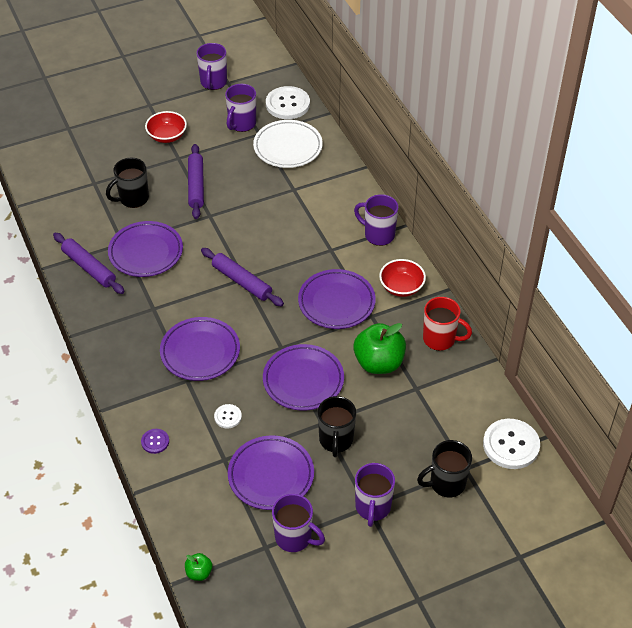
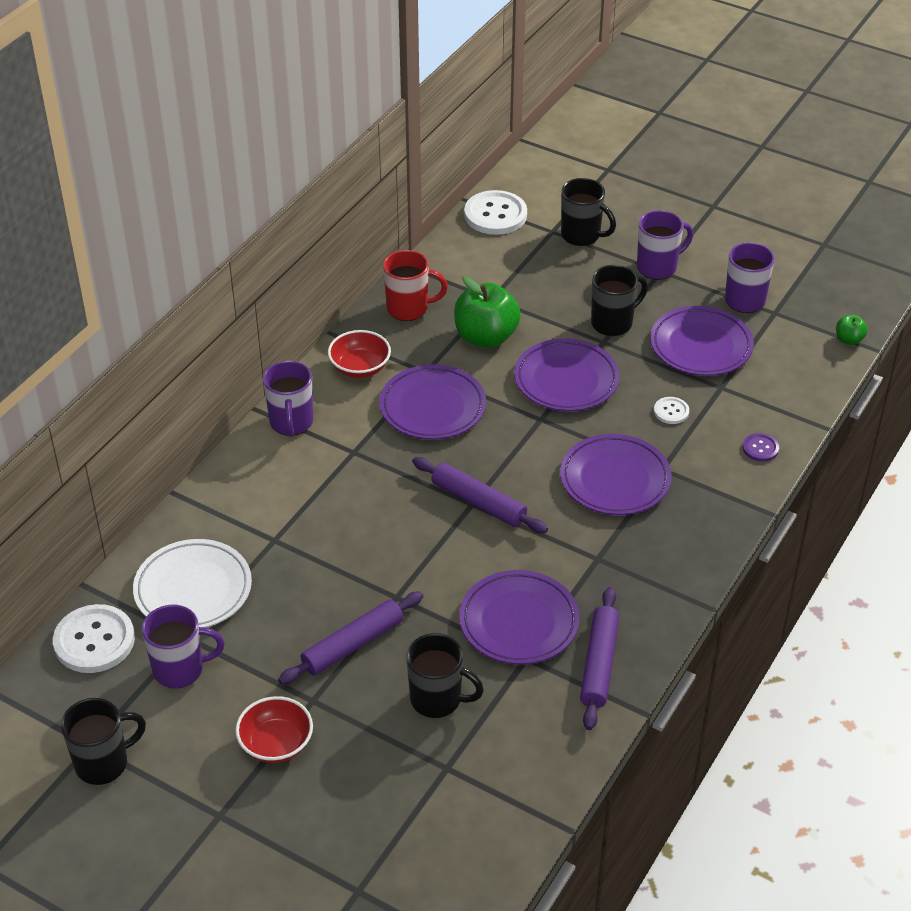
camera: 125 degrees left, 5 degrees down
purple mug [196,43,227,90] -> black mug [61,698,146,785]
purple rolling pin [201,248,284,306] -> purple rolling pin turned 60 degrees counterclockwise [412,457,548,533]
red mug [423,297,472,351] -> red mug turned 105 degrees clockwise [383,250,448,321]

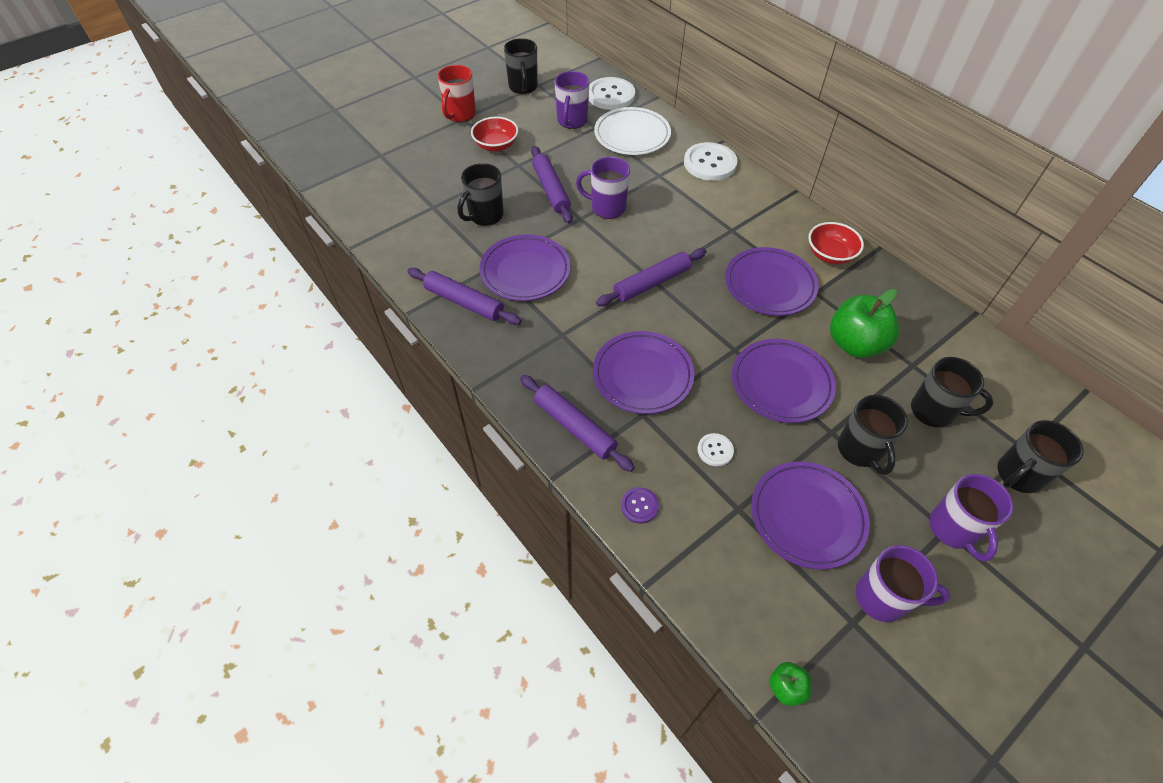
camera: 110 degrees right, 10 degrees up
purple mug [263,361,313,437] -> purple mug moved to [576,157,630,219]
red mug [383,250,448,321] -> red mug moved to [437,65,476,122]
white button [464,190,527,235] -> white button moved to [684,142,737,181]
none -> purple rolling pin [520,375,635,472]
none -> black mug [911,357,993,427]

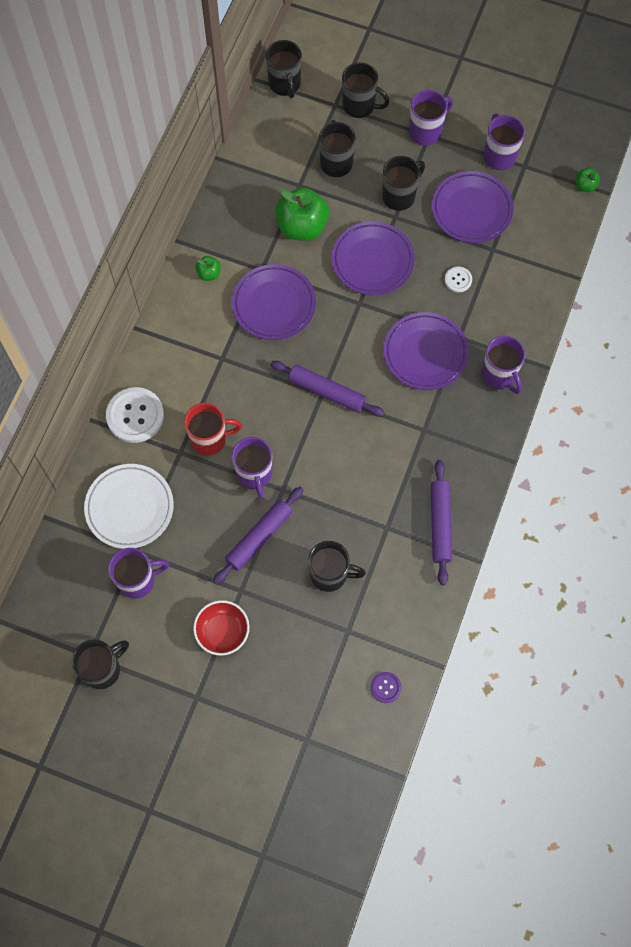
camera: 120 degrees left, 15 degrees up
red mug [437,65,476,122] -> red mug moved to [184,403,242,455]
purple plate [479,234,570,301] -> none
purple rolling pin [520,375,635,472] -> purple mug [482,336,525,394]
white button [589,77,635,110] -> none
purple button [621,487,659,524] -> purple button moved to [371,672,401,703]
red bowl [808,222,864,264] -> green apple [195,256,221,281]
none -> black mug [266,40,302,98]

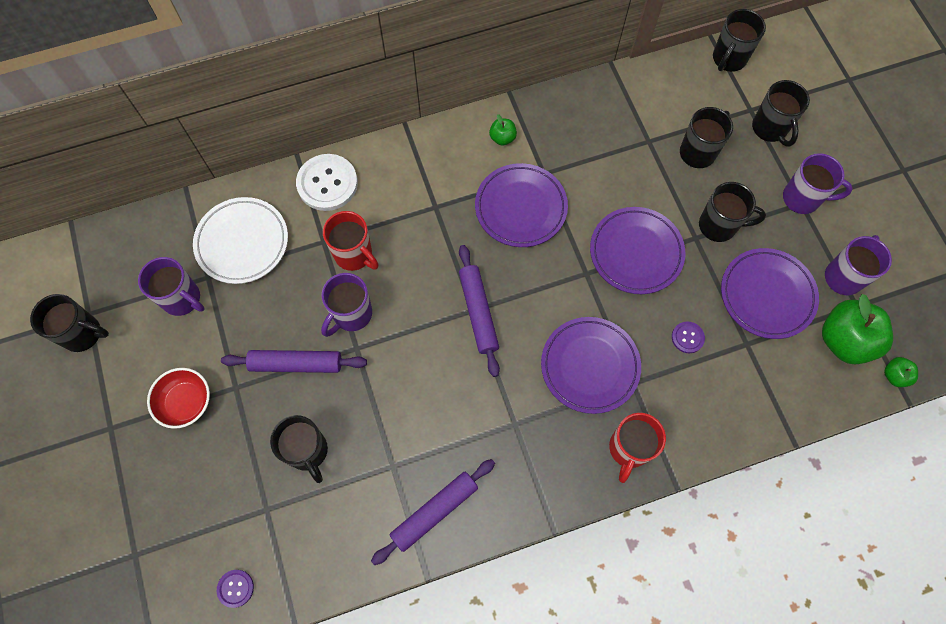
camera: 50 degrees right, 0 degrees up
green apple [275,188,329,241] -> green apple moved to [822,294,893,364]
white button [445,266,472,292] -> purple button [672,322,705,353]
purple mug [482,336,525,394] -> red mug [609,413,666,483]

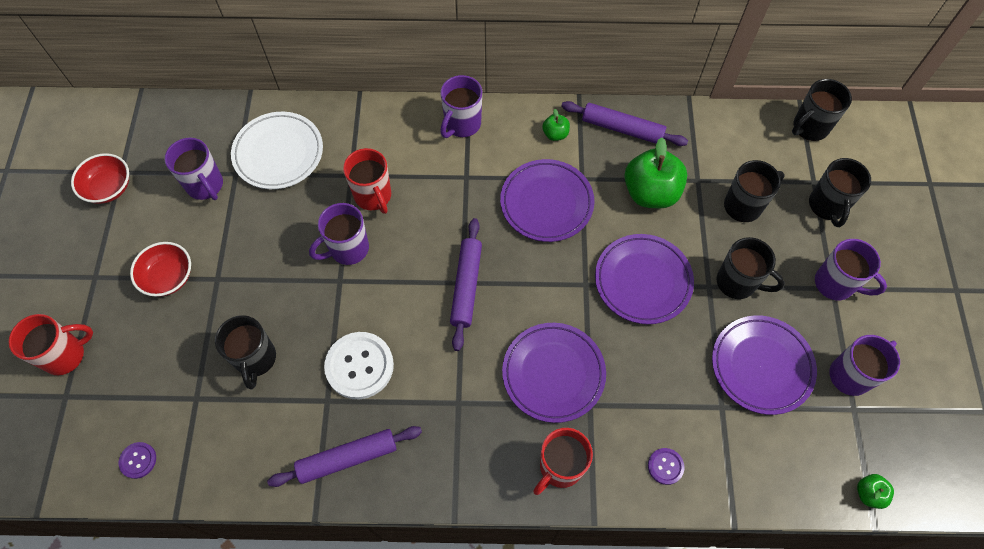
camera: 20 degrees right, 5 degrees down
black mug [30,294,109,352] -> red bowl [71,153,129,204]
purple rolling pin [221,350,367,373] -> purple rolling pin moved to [561,101,688,146]
white button [296,154,358,211] -> white button moved to [324,332,394,399]
purple button [672,322,705,353] -> purple button moved to [648,448,685,485]
green apple [822,294,893,364] -> green apple moved to [624,137,687,208]
none -> red mug [9,314,93,375]
none -> purple mug [440,75,482,138]

